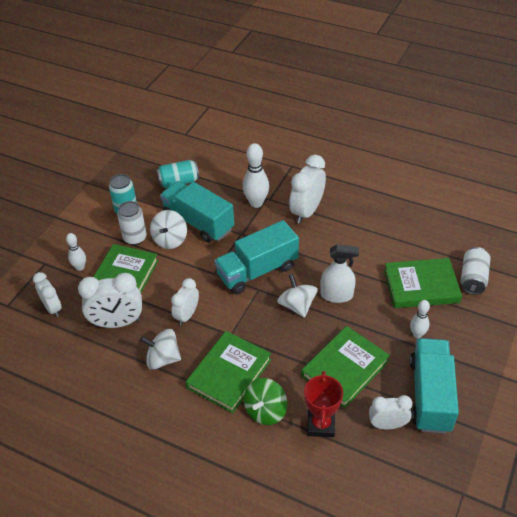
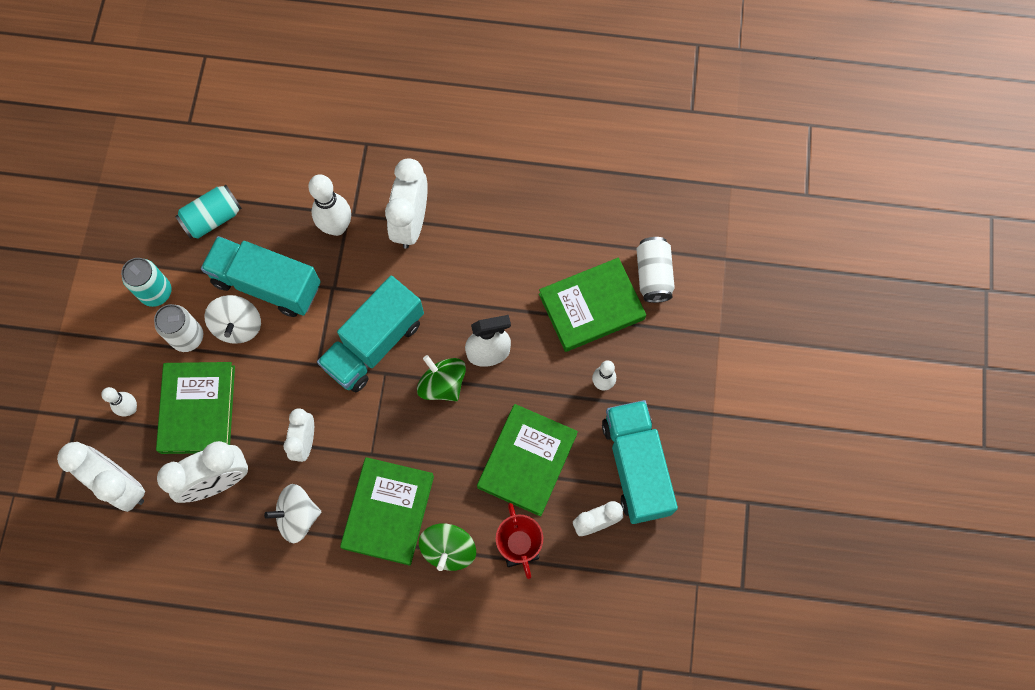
camera: 20 degrees left, 25 degrees up
white clock [33,272,62,317] -> white clock [57,442,145,512], size x1.59
white spinning top [277,274,318,318] -> green spinning top [417,355,466,401]

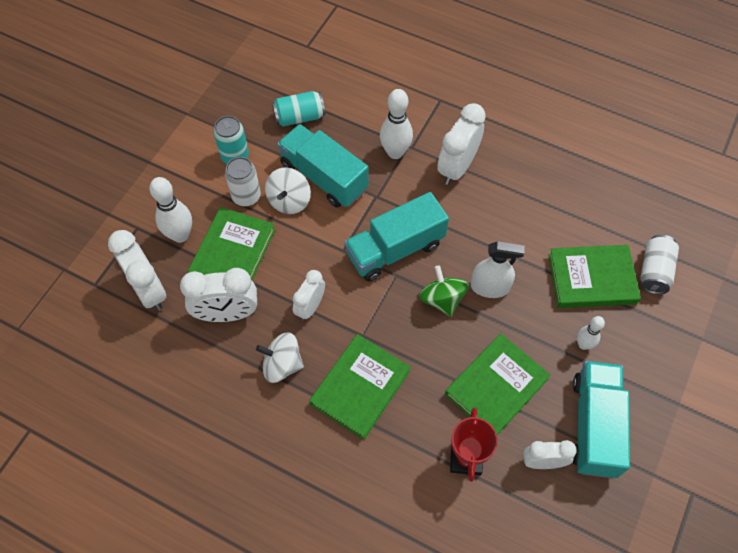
camera: 20 degrees right, 10 degrees down
white bowling pin [101,387,137,417] -> white bowling pin [150,177,192,243], size x1.67
green spinning top [419,524,476,571] -> none

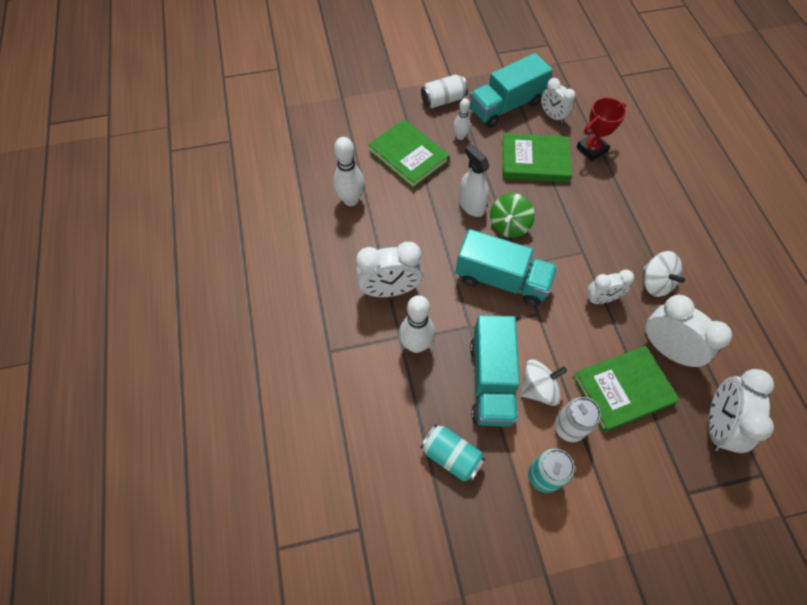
camera: 130 degrees left, 0 degrees up
white bowling pin [150,177,192,243] -> white bowling pin moved to [333,137,365,206]
green book [309,334,411,440] -> none
white can [640,235,679,294] -> white can moved to [421,75,468,108]

